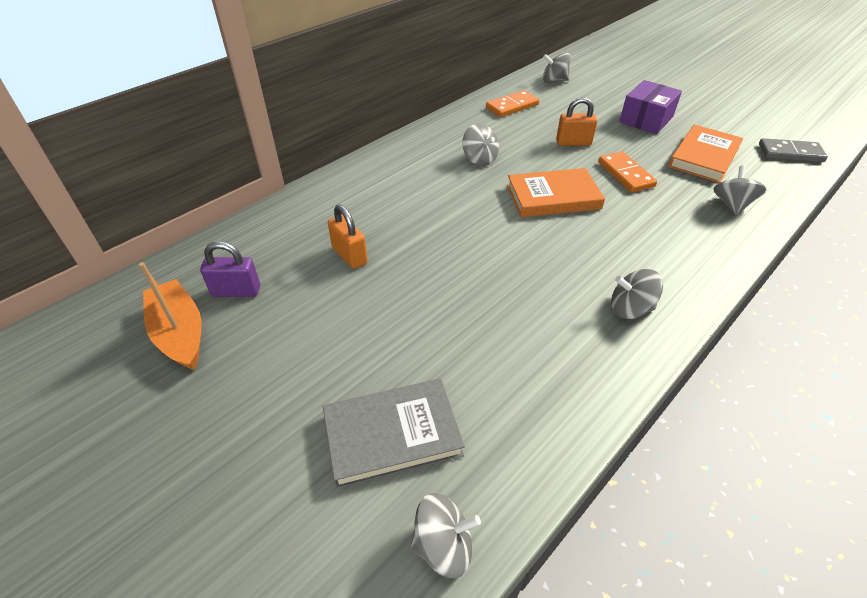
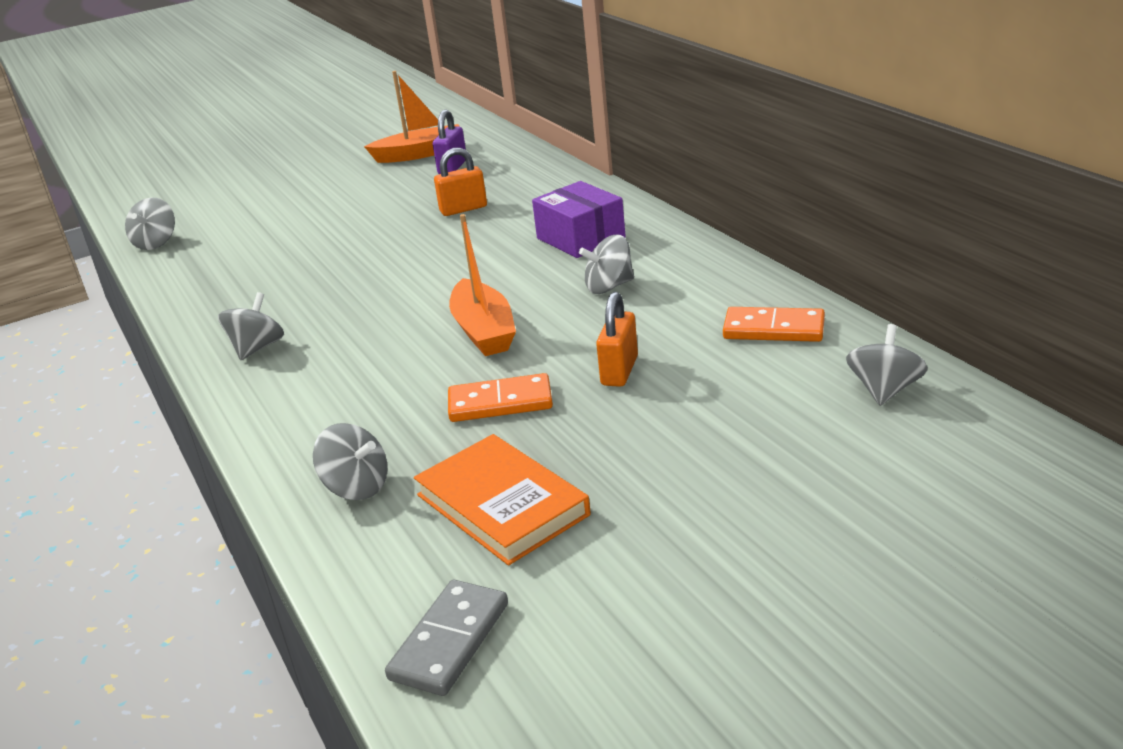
camera: 110 degrees right, 15 degrees down
grey book [323,379,465,489] -> none
orange domino [486,90,539,117] -> orange domino turned 60 degrees counterclockwise [723,307,825,342]
orange book [507,168,605,217] -> orange boat [449,214,516,356]
purple box [619,80,682,134] -> purple box moved to [532,181,626,258]

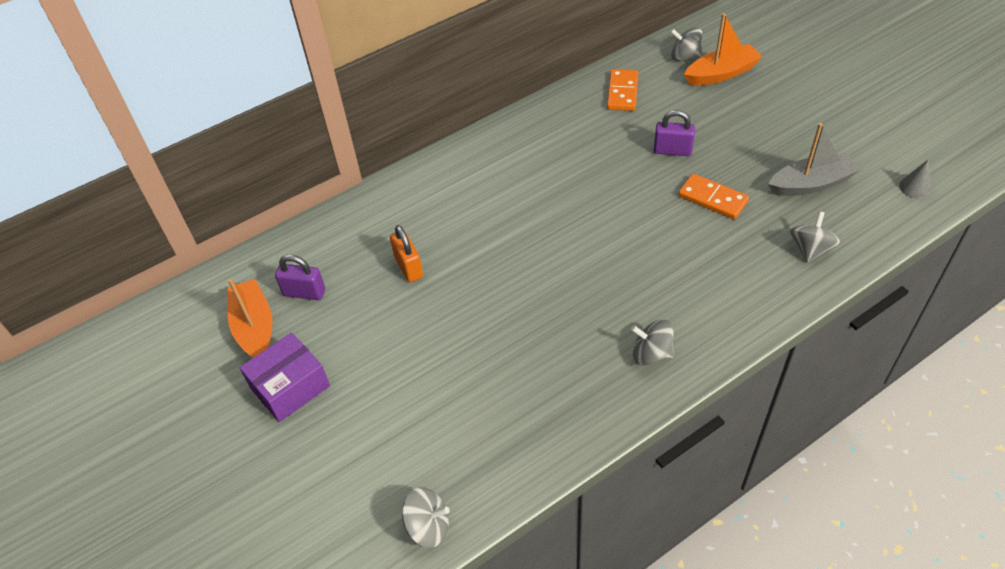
camera: 95 degrees left, 20 degrees up
grey domino [385,580,508,696] -> grey cone [899,160,932,199]
orange book [414,434,591,565] -> grey boat [768,123,861,196]
orange domino [448,373,553,422] -> orange domino turned 45 degrees counterclockwise [678,174,749,219]
orange boat [449,214,516,356] -> orange boat moved to [684,13,763,85]
purple box [532,181,626,258] -> purple box moved to [240,332,330,422]
grey spinning top [579,234,634,294] -> none
orange padlock [596,292,638,387] -> purple padlock [654,110,695,156]

